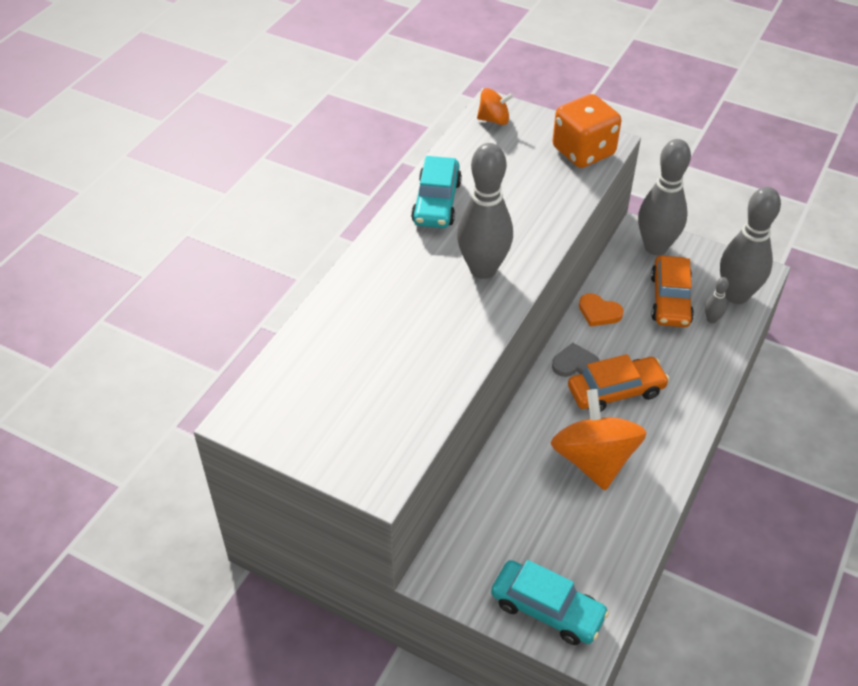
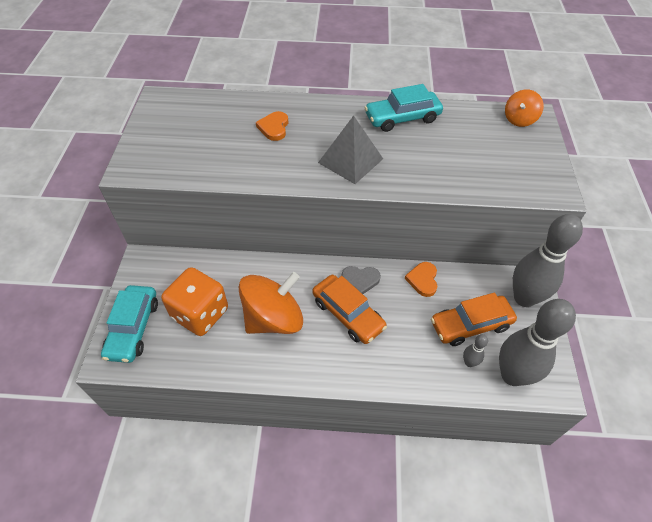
camera: 65 degrees right, 5 degrees up
grey bowling pin [457,143,513,279] -> grey pyramid [318,115,383,184]
orange spinning top [477,88,514,125] -> orange spinning top turned 60 degrees clockwise [505,89,544,127]
grey heart [552,343,600,377] -> grey heart turned 120 degrees clockwise [342,266,381,294]
orange dice [553,94,621,168] -> orange dice moved to [161,267,228,336]
none -> orange heart [256,111,288,141]

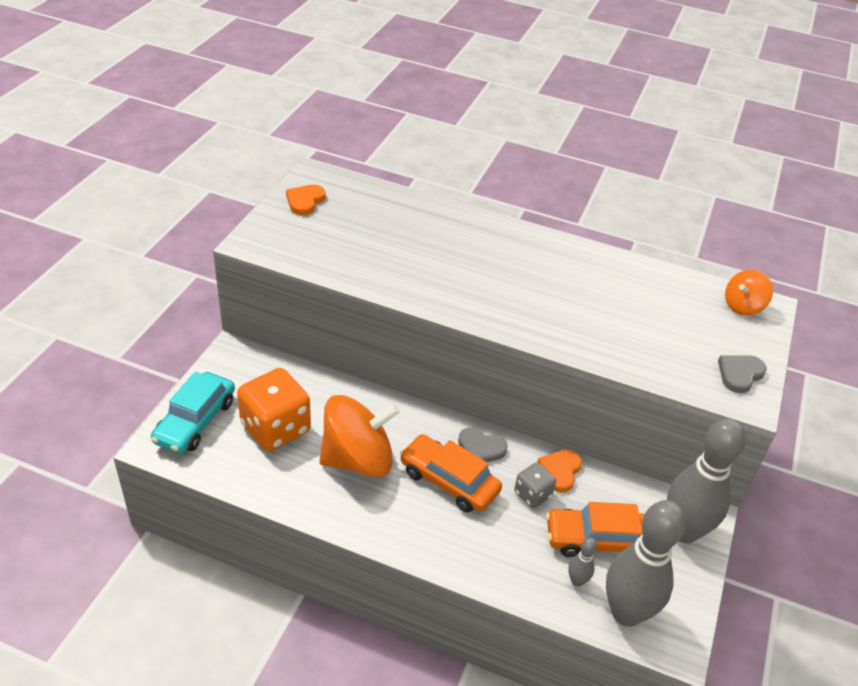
camera: 15 degrees right, 10 degrees down
orange heart [256,111,288,141] -> orange heart moved to [286,185,325,215]
orange car [312,275,387,344] -> orange car turned 150 degrees clockwise [400,434,502,512]
grey pyramid [318,115,383,184] -> none
turquoise car [364,84,443,132] -> none
none -> grey dice [514,462,556,508]
none -> grey heart [718,355,767,393]

